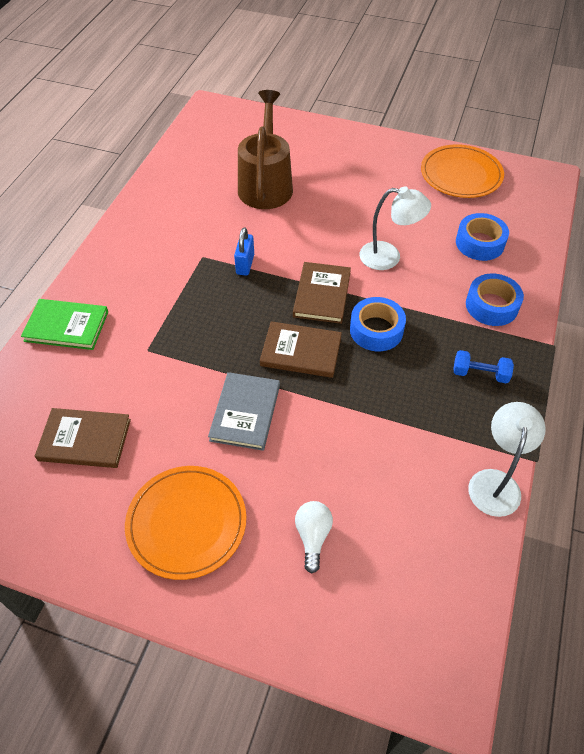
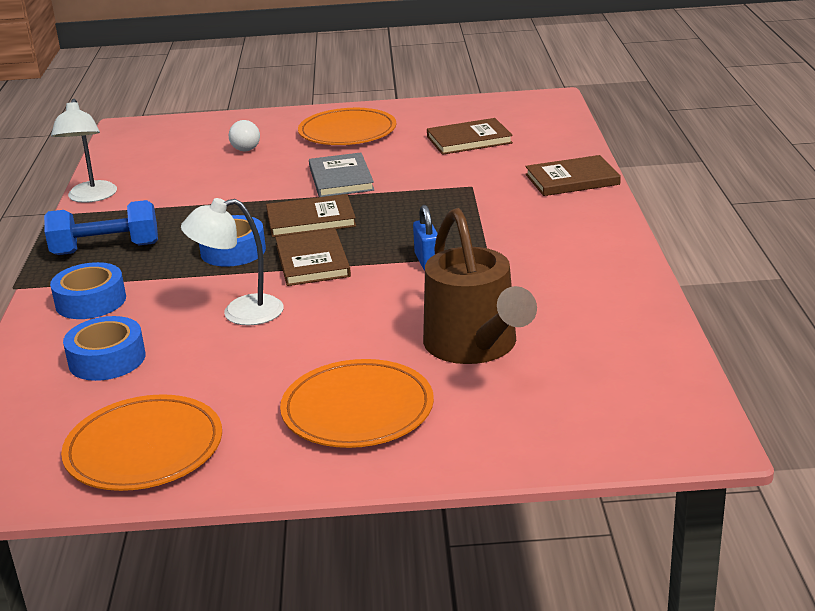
camera: 160 degrees right, 25 degrees down
green book [21,299,108,350] -> brown book [525,155,621,196]
blue dumbbell [453,350,514,383] -> blue dumbbell [44,200,158,255], size x1.68
none -> orange plate [280,359,434,448]

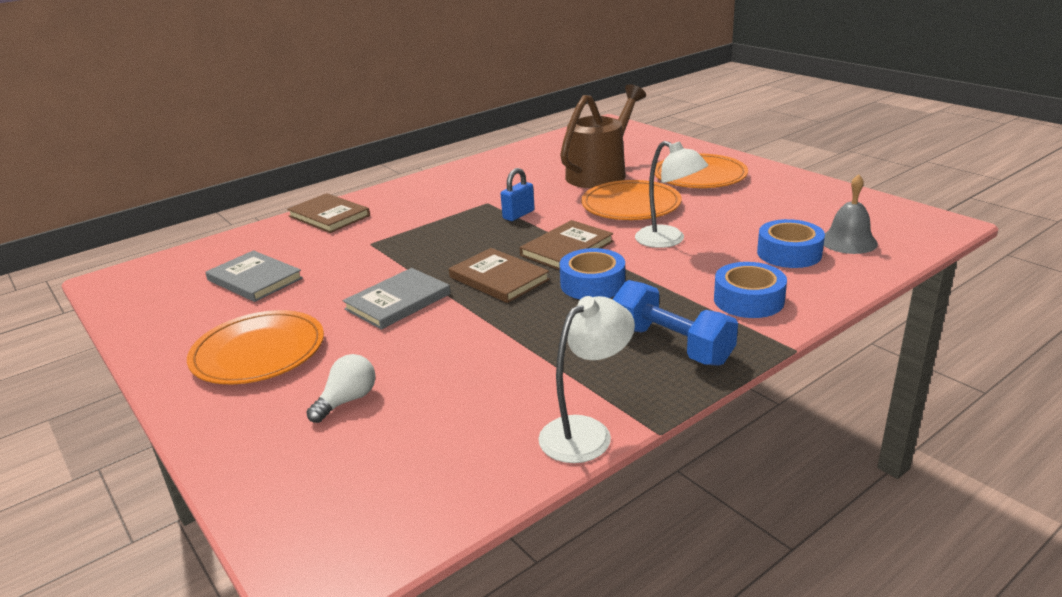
camera: 125 degrees left, 0 degrees up
orange plate [61,394,222,491] -> orange plate moved to [581,180,682,220]
brown book [427,118,513,155] -> grey book [205,250,303,302]
none -> grey bell [824,174,878,254]

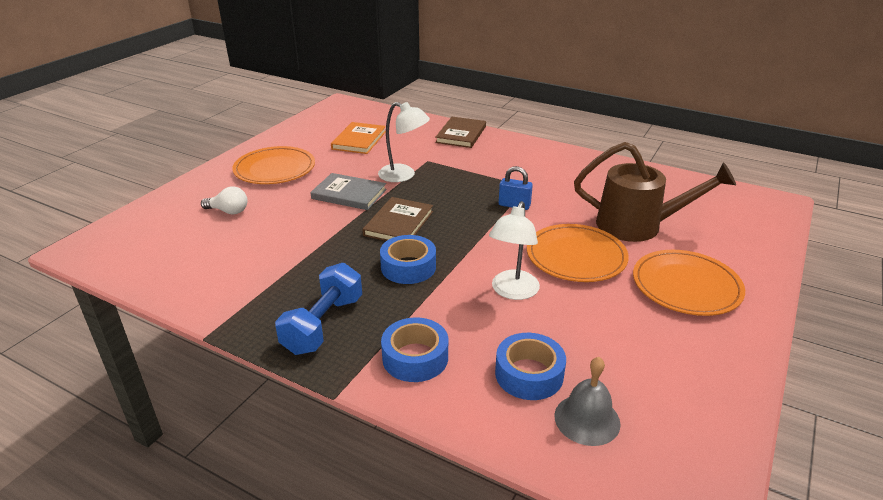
camera: 65 degrees right, 5 degrees up
grey book [205,250,303,302] -> orange book [331,122,386,154]
brown book [520,220,614,270] -> none
white lamp [538,296,635,463] -> white lamp moved to [378,102,430,182]

